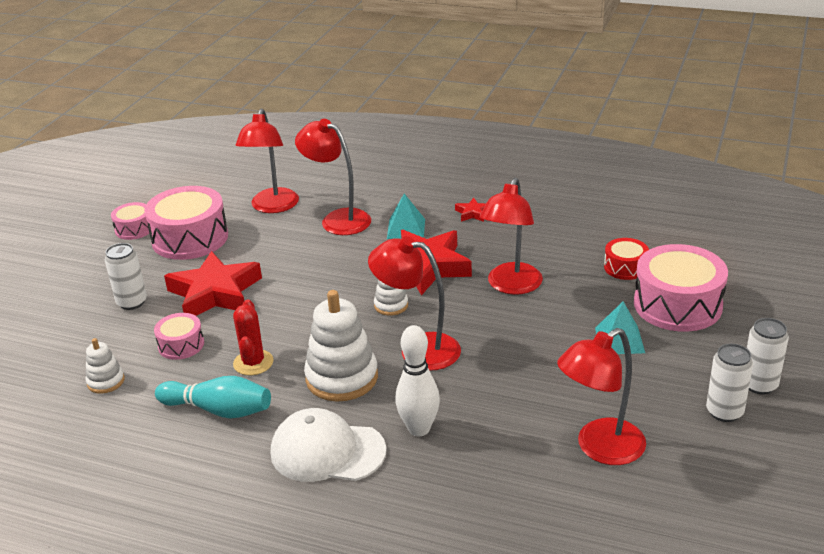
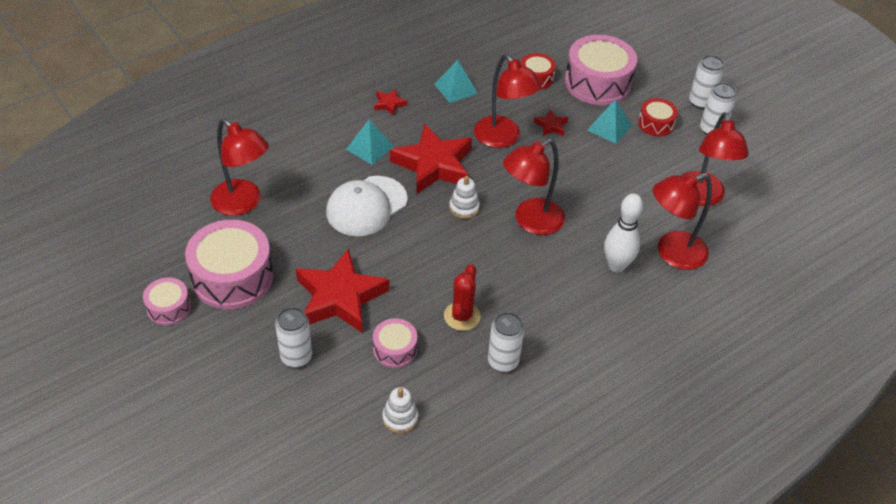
camera: 60 degrees left, 15 degrees up
turquoise bowling pin [155,376,271,419] -> white can [488,312,524,372]
red cactus [233,299,274,375] -> red cactus turned 75 degrees clockwise [444,264,481,331]
white cap [271,408,387,482] -> white cap moved to [326,176,408,236]
red lamp [295,119,371,235] -> red lamp moved to [653,173,712,270]
white stacking toy [304,290,378,402] -> none
none -> turquoise pyramid [434,60,478,103]
none -> red star [534,110,568,136]
none -> red drum [638,98,678,137]

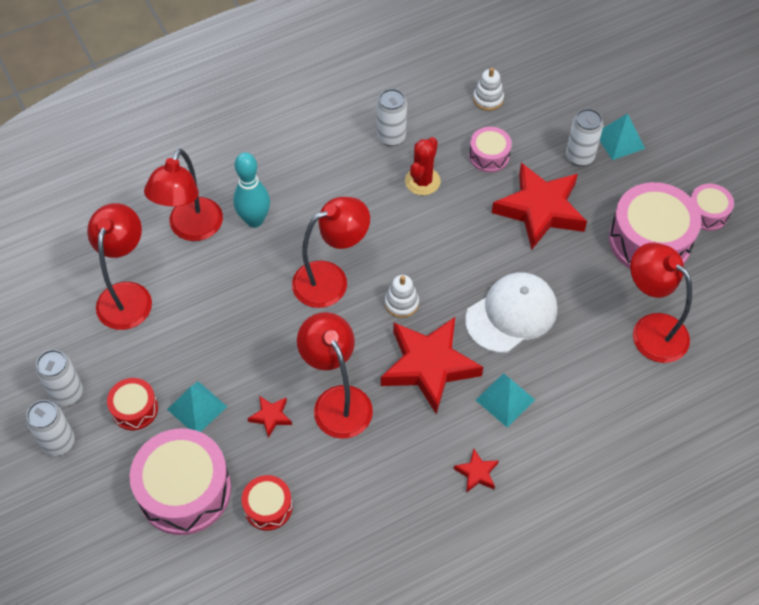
camera: 170 degrees left, 10 degrees up
turquoise pyramid [434,60,478,103] -> turquoise pyramid moved to [600,114,645,160]
white bowling pin [604,193,643,272] -> turquoise bowling pin [233,152,270,228]
red lamp [653,173,712,270] -> red lamp turned 120 degrees clockwise [144,149,223,241]

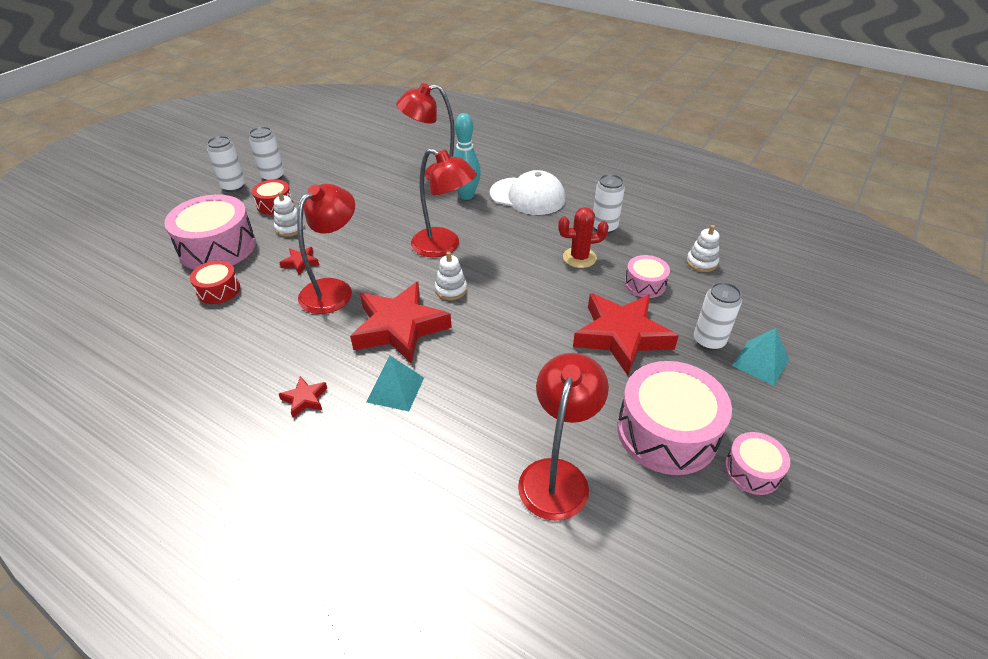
camera: 60 degrees right, 15 degrees down
red lamp [87,203,152,330] -> none
turquoise pyramid [167,381,227,432] -> white stacking toy [274,191,305,237]
white cap [465,272,557,353] -> white cap moved to [490,170,566,215]

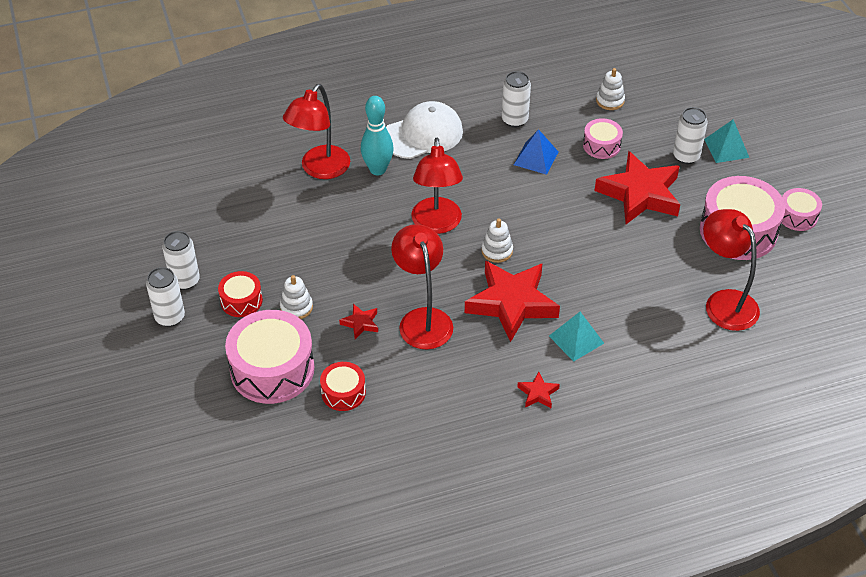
camera: 50 degrees left, 5 degrees up
red lamp [411,148,477,257] -> red lamp turned 105 degrees clockwise [411,138,463,234]
red cactus [558,207,609,268] -> blue pyramid [514,129,558,175]

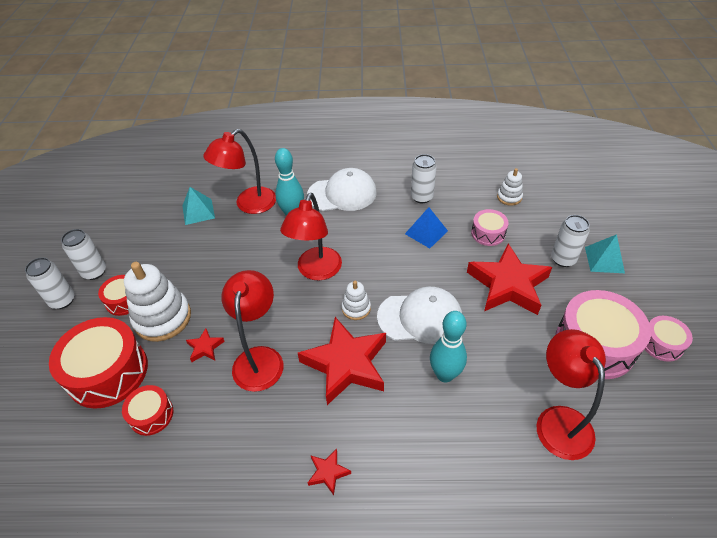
camera: 20 degrees right, 0 degrees up
pink drum [225,310,314,404] -> red drum [49,317,148,409]
white stacking toy [280,275,313,319] -> white stacking toy [124,262,191,342], size x1.94
turquoise pyramid [549,312,604,362] -> turquoise pyramid moved to [182,187,215,225]
none -> white cap [377,287,462,344]
none -> turquoise bowling pin [430,311,467,382]

